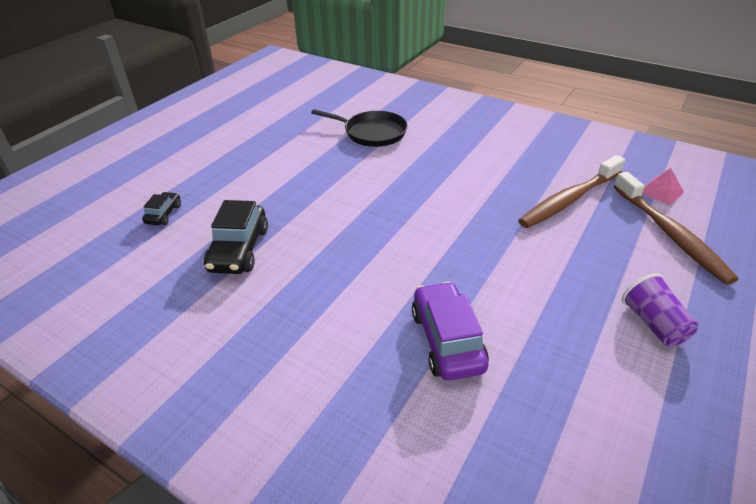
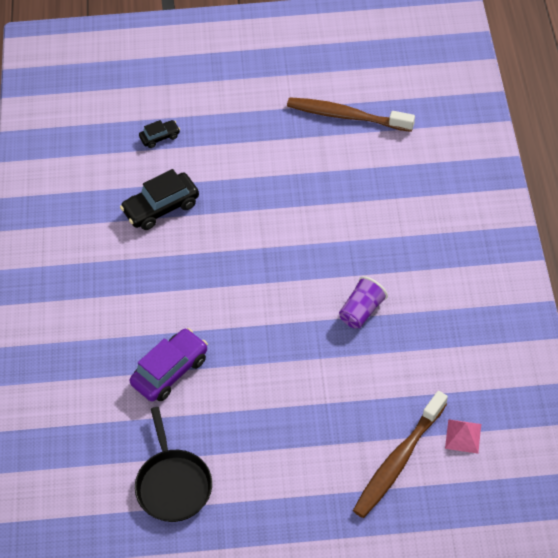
camera: 55 degrees right, 15 degrees up
black pan [311,109,408,147] -> black pan moved to [135,407,212,522]
brown toothbrush [518,155,625,228] -> brown toothbrush moved to [287,97,415,132]
purple cup [622,274,698,346] -> purple cup moved to [339,276,388,329]

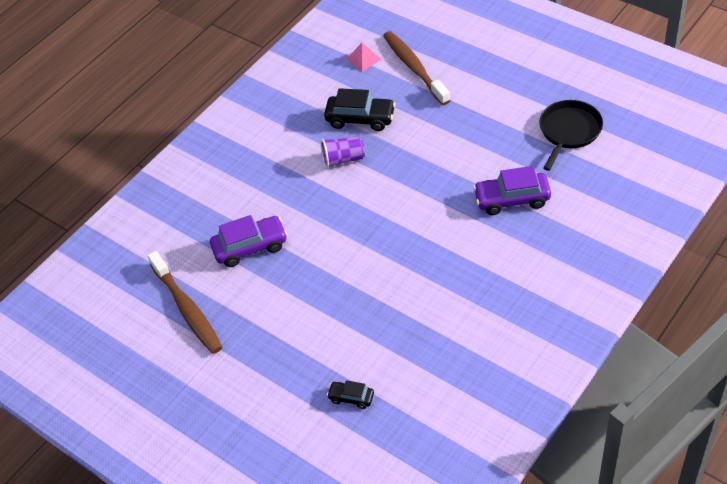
camera: 135 degrees left, 5 degrees down
black car [120,169,199,230] -> black car moved to [324,88,396,131]
brown toothbrush [353,391,448,518] -> brown toothbrush turned 105 degrees counterclockwise [383,31,450,105]
none -> purple car [210,215,287,267]

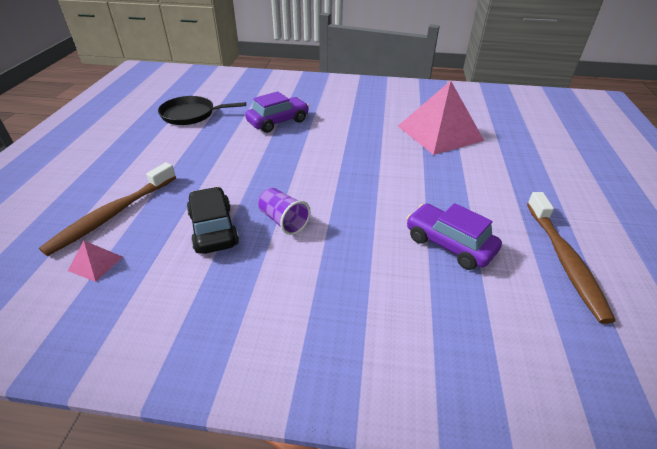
camera: 125 degrees left, 10 degrees down
brown toothbrush [148,251,222,354] -> brown toothbrush turned 150 degrees clockwise [527,192,615,324]
black car [327,380,374,409] -> none
purple car [473,166,551,215] -> purple car turned 90 degrees counterclockwise [245,91,309,133]
none -> pink pyramid [398,81,484,155]

